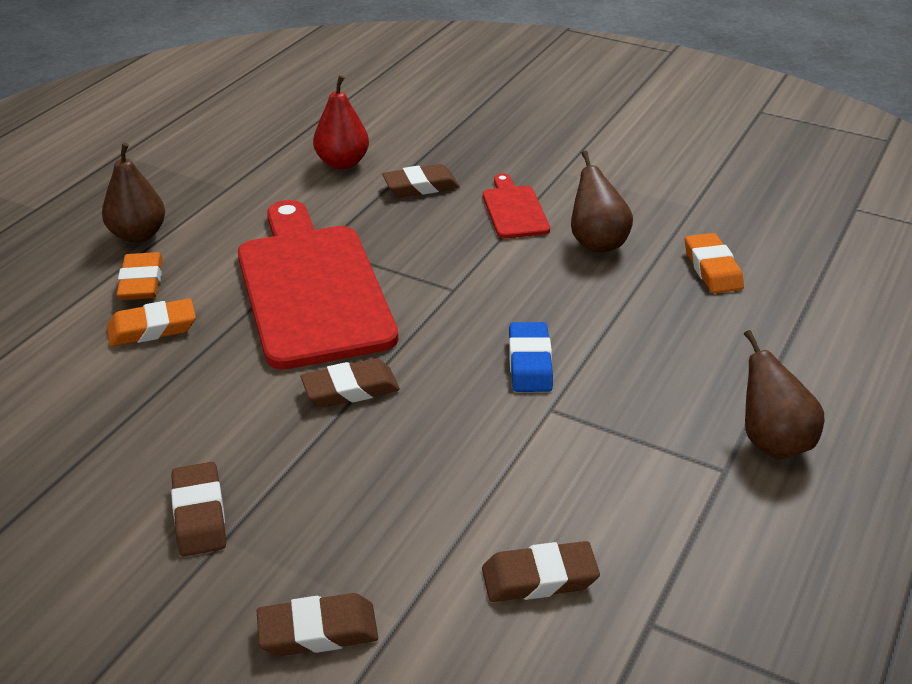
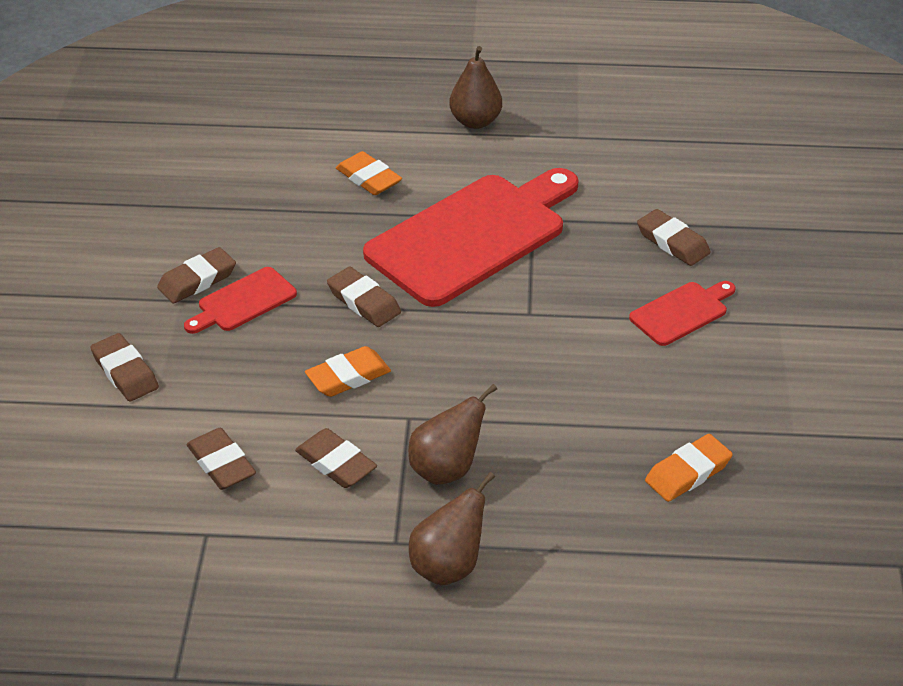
camera: 65 degrees right, 5 degrees up
orange eraser [116,252,163,300] -> orange eraser moved to [305,346,391,397]
red pear [313,75,369,169] -> none
blue eraser [509,322,553,392] -> none
brown pear [571,150,633,252] -> brown pear moved to [408,384,497,485]
none -> red cutting board [184,267,297,334]
none -> brown eraser [295,428,377,488]

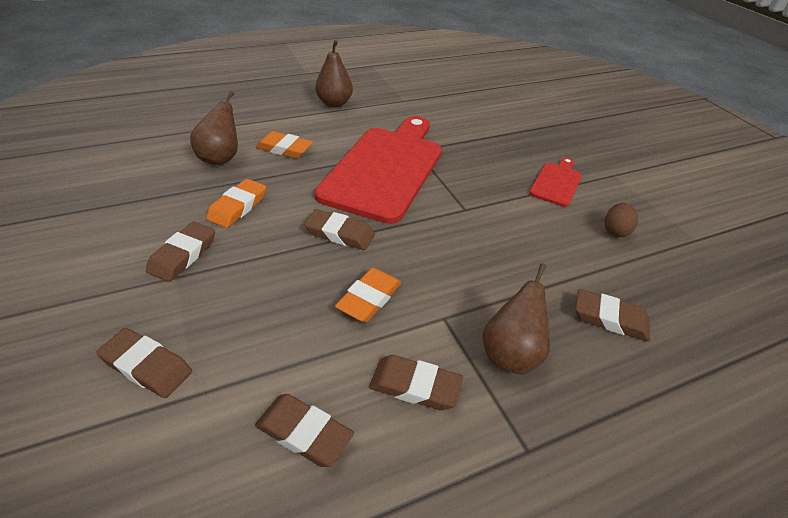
camera: 30 degrees left, 0 degrees up
red cutting board [184,267,297,334] -> none
brown pear [409,472,495,585] -> brown pear moved to [190,91,238,165]
brown eraser [637,209,711,266] -> brown eraser moved to [575,289,650,341]
orange eraser [645,434,733,502] -> orange eraser moved to [206,179,266,228]
none -> brown egg [605,203,638,237]

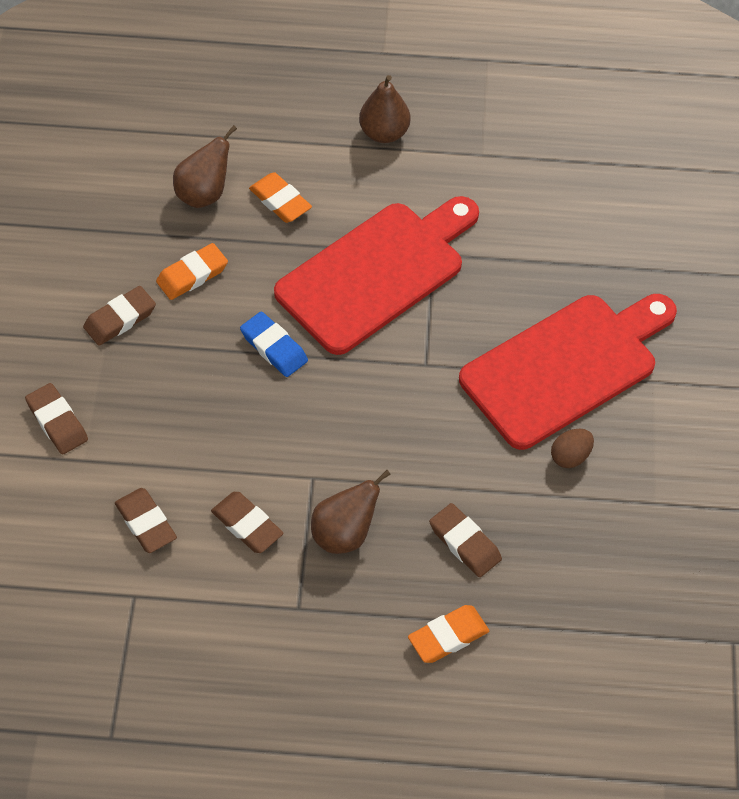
camera: 30 degrees right, 15 degrees up
brown eraser [304,209,375,250] -> blue eraser [240,311,308,377]
orange eraser [335,268,401,322] -> orange eraser moved to [408,605,489,663]
red cutting board [529,157,582,207] -> red cutting board [459,294,677,450], size x2.18

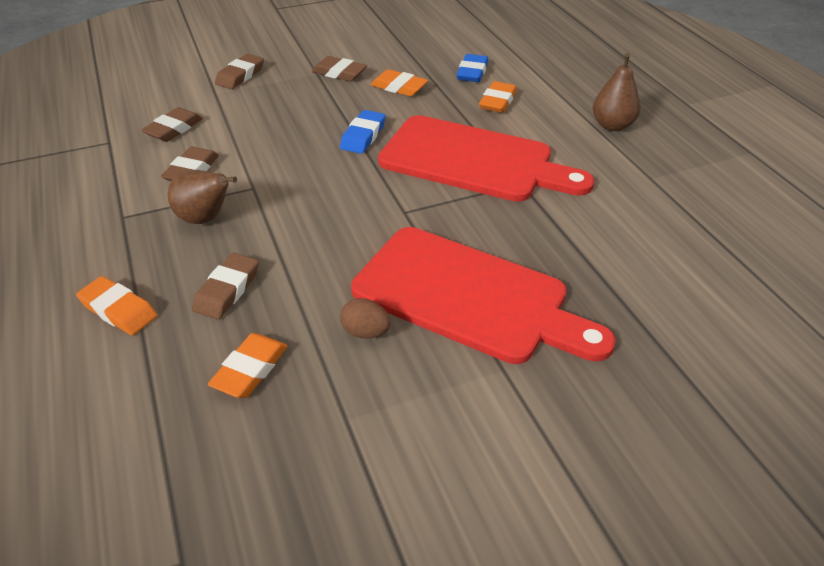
camera: 65 degrees right, 15 degrees down
brown pear [173,125,237,208] -> blue eraser [456,54,488,82]
none -> orange eraser [208,333,288,398]

